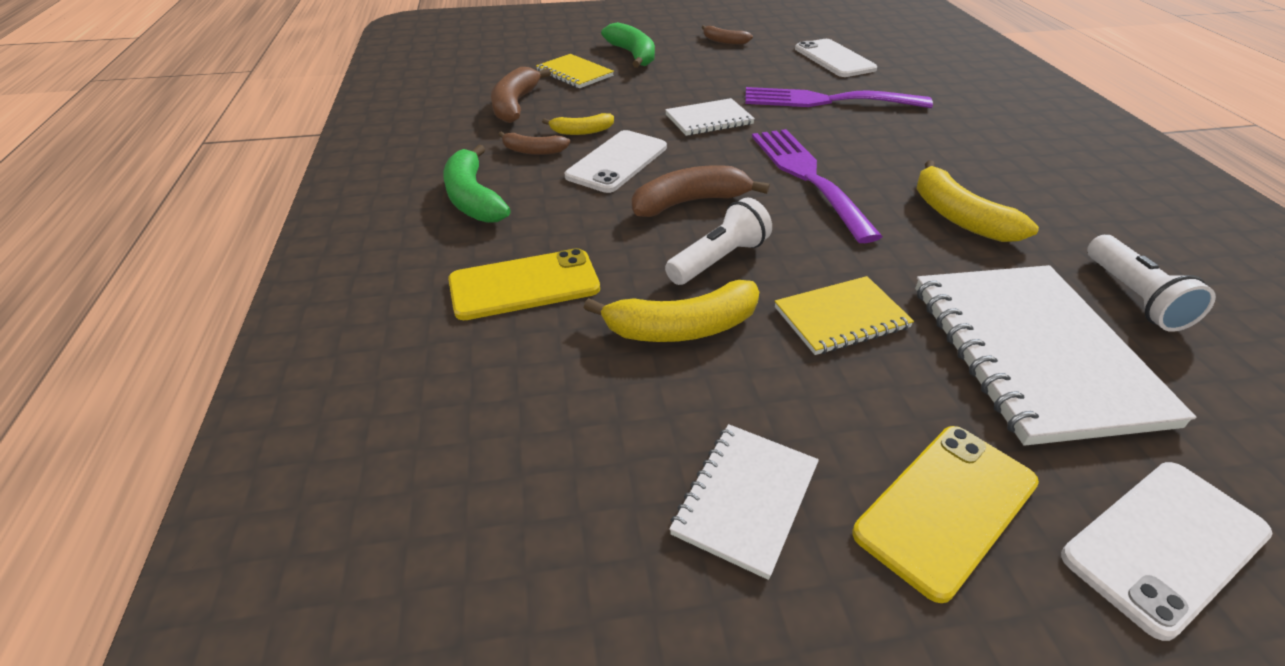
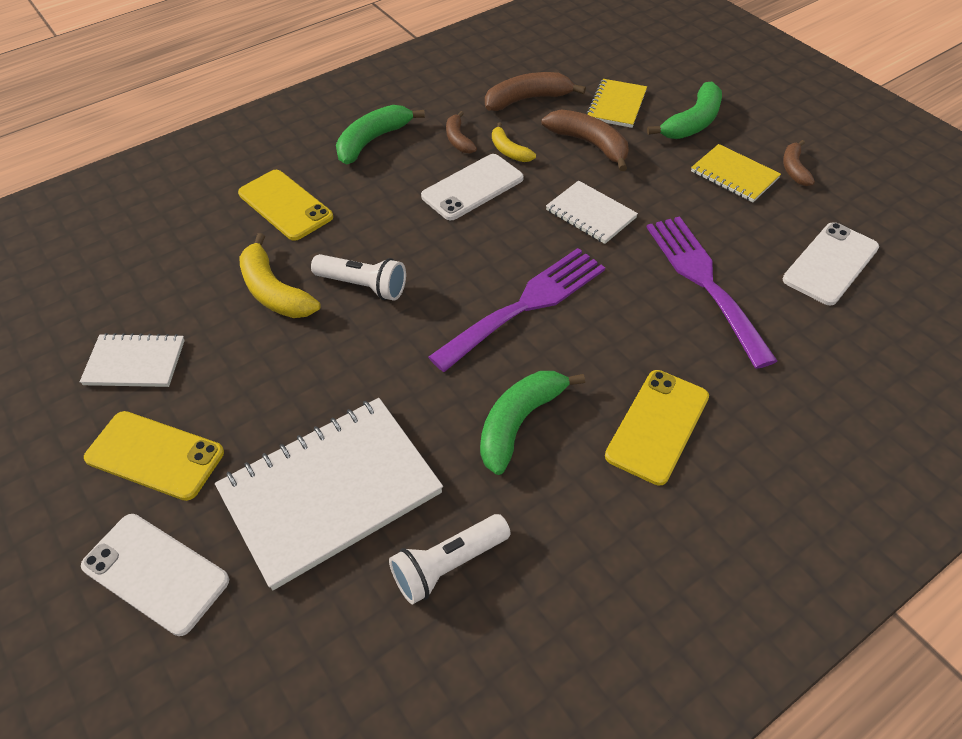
camera: 65 degrees right, 10 degrees up
white phone [565,130,667,193] -> white phone turned 45 degrees counterclockwise [421,154,523,220]
brown banana [632,165,770,217] -> brown banana moved to [541,110,629,171]
yellow notebook [775,276,914,355] -> yellow notebook moved to [691,144,781,202]
yellow banana [917,160,1039,242] -> green banana [480,371,585,475]
none -> yellow phone [605,370,709,486]

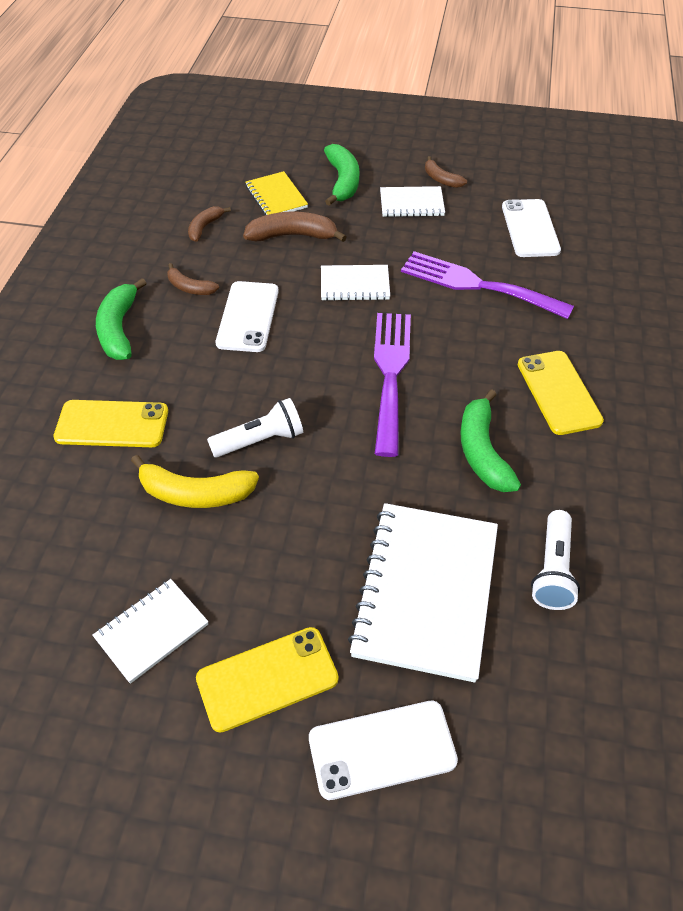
camera: 45 degrees left, 0 degrees up
brown banana [485,72,586,111] -> brown banana [188,206,231,242], size x0.60
yellow banana [492,122,536,162] -> none
yellow notebook [691,144,781,202] -> white notebook [380,186,445,217]

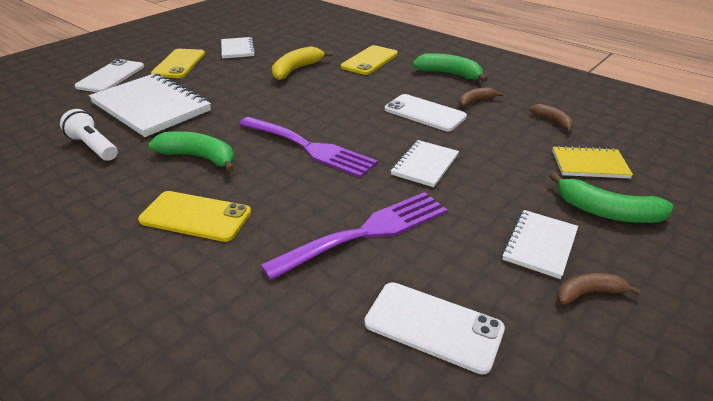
camera: 120 degrees right, 15 degrees down
white flashlight [207,398,303,457] -> none
brown banana [243,212,347,242] -> none

